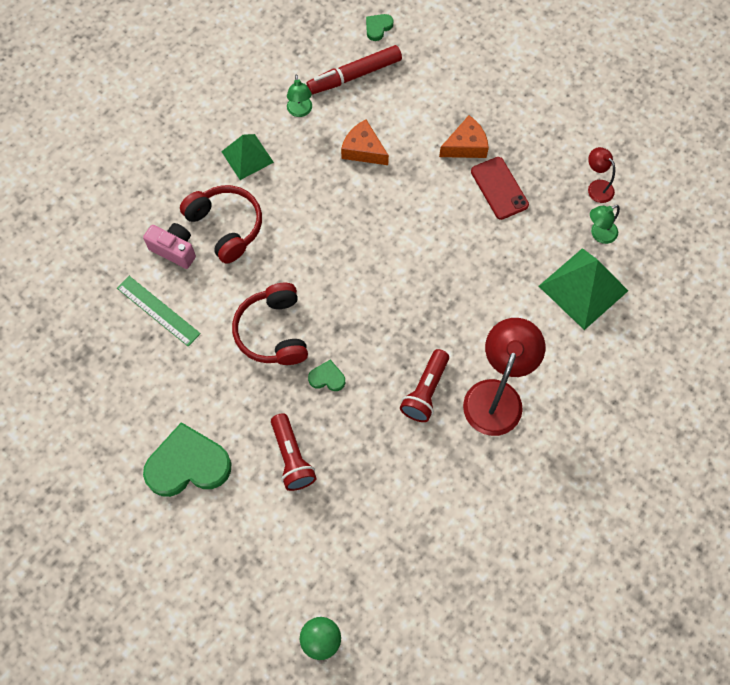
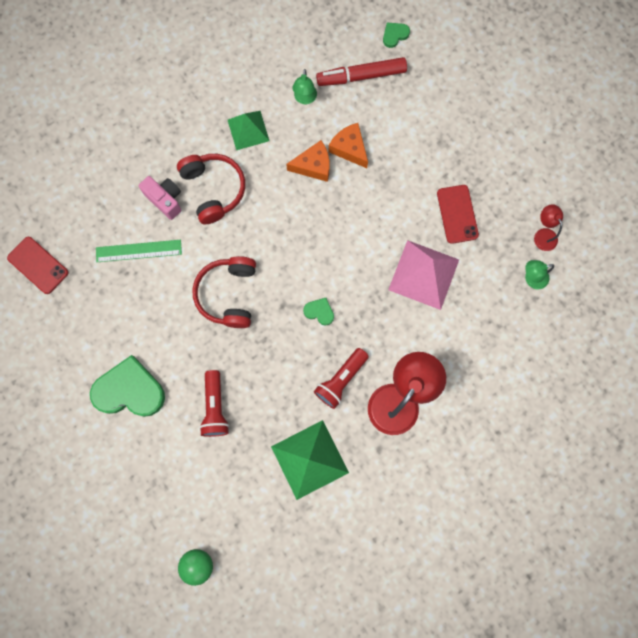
camera: 15 degrees right, 10 degrees up
green ruler [117,276,201,347] -> green ruler turned 60 degrees counterclockwise [96,240,182,262]
green heart [308,359,345,391] -> green heart moved to [303,298,334,326]
orange cheese [439,115,489,158] -> orange cheese moved to [286,140,329,182]
green pyramid [539,248,628,330] -> green pyramid moved to [271,420,349,500]
none -> red phone [7,237,69,294]
none -> pink pyramid [388,240,459,310]

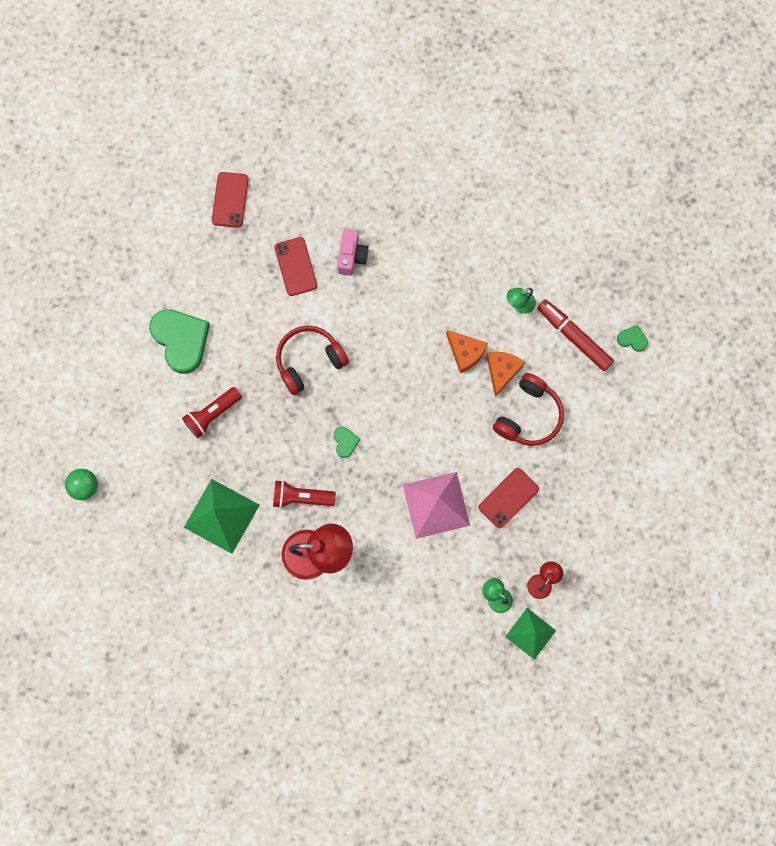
camera: 55 degrees right, 0 degrees up
green ruler [96,240,182,262] -> red phone [274,237,317,296]
red headphones [177,154,245,224] -> red headphones moved to [493,373,564,446]
green pyramid [228,111,269,150] -> green pyramid moved to [505,608,556,660]

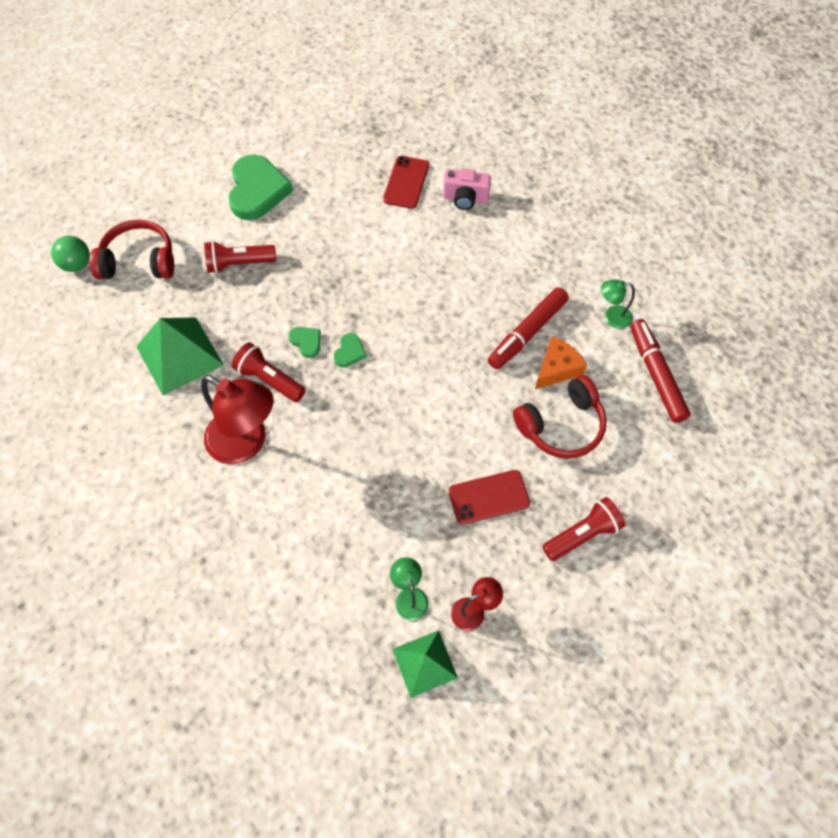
camera: 30 degrees right, 15 degrees down
red phone [212,172,249,228] -> none
red headphones [276,326,349,395] -> red headphones moved to [89,219,174,279]
pink camera [337,229,368,276] -> pink camera turned 60 degrees clockwise [443,169,491,210]
pink pyramid [403,472,470,539] -> none
orange cheese [446,330,488,373] -> red marker [488,287,569,369]
green heart [617,325,648,352] -> green heart moved to [289,327,321,358]
none -> red flashlight [542,497,625,561]

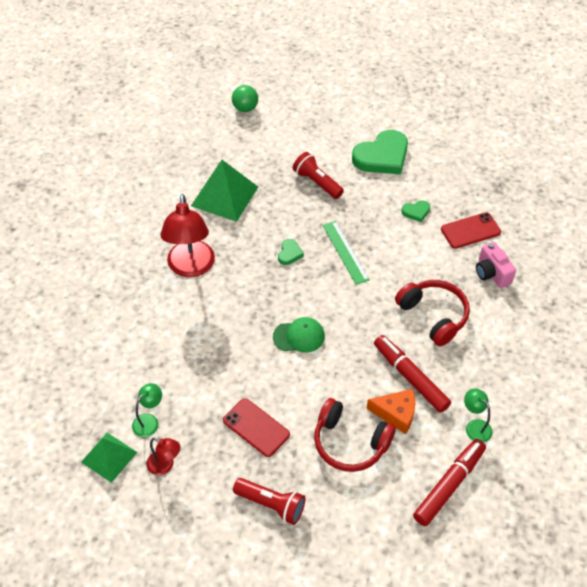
camera: 55 degrees right, 10 degrees down
red headphones [89,219,174,279] -> red headphones moved to [395,280,470,346]
red flashlight [232,342,305,402] -> none
green heart [333,333,366,367] -> green heart moved to [401,200,430,222]
red marker [488,287,569,369] -> red marker turned 45 degrees clockwise [374,335,451,413]
none -> green cap [273,317,325,352]
none -> green ruler [323,221,370,285]

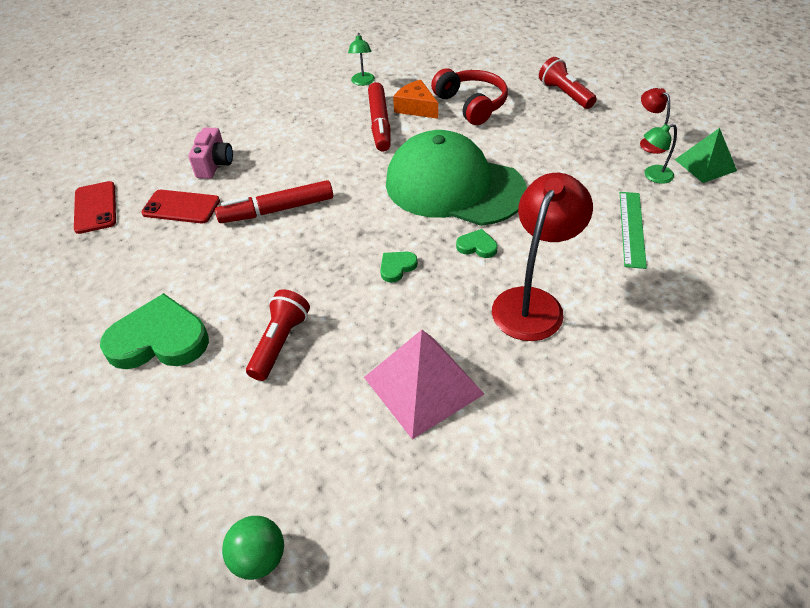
camera: 145 degrees left, 5 degrees down
green pyramid [191,160,258,222] -> pink pyramid [364,330,484,439]
red phone [223,398,290,457] -> red phone moved to [74,181,116,234]
green cap [273,317,325,352] -> green cap [386,130,527,226], size x2.35
red flashlight [293,152,344,199] -> red flashlight turned 150 degrees counterclockwise [246,289,310,381]
green ruler [323,221,370,285] -> green ruler moved to [620,192,647,269]
red headphones [395,280,470,346] -> none
green heart [401,200,430,222] -> green heart moved to [456,229,497,258]
red marker [413,439,486,526] -> red marker moved to [215,180,333,223]

